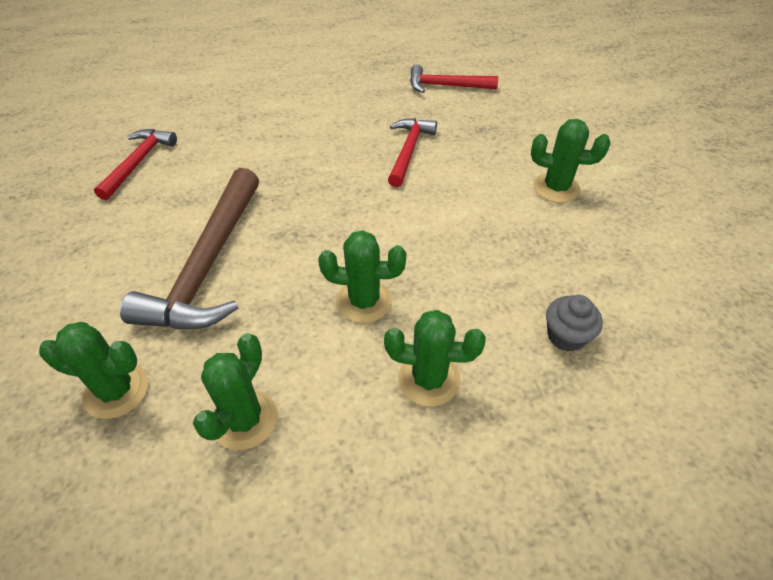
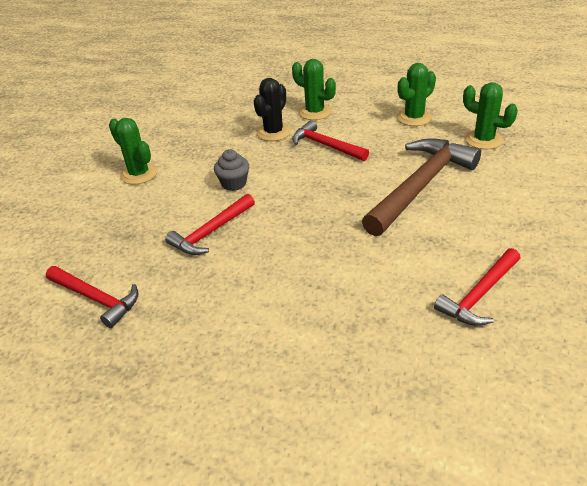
camera: 150 degrees left, 10 degrees down
green cactus [318,230,407,323] -> red hammer [292,120,369,161]
grey cupcake [546,295,603,352] -> grey cupcake moved to [214,149,249,191]
none -> black cactus [254,78,291,141]

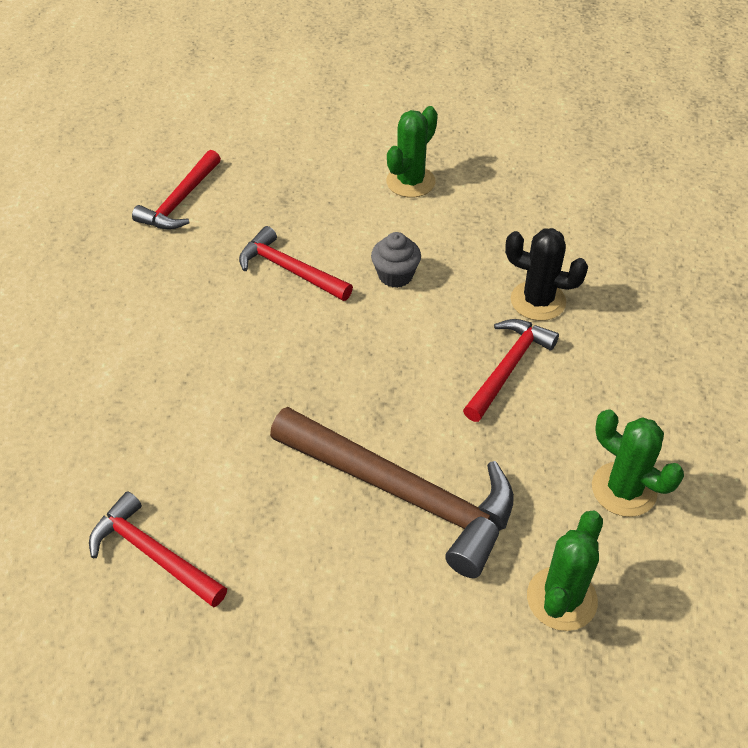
camera: 80 degrees right, 10 degrees up
green cactus [292,59,336,120] -> none

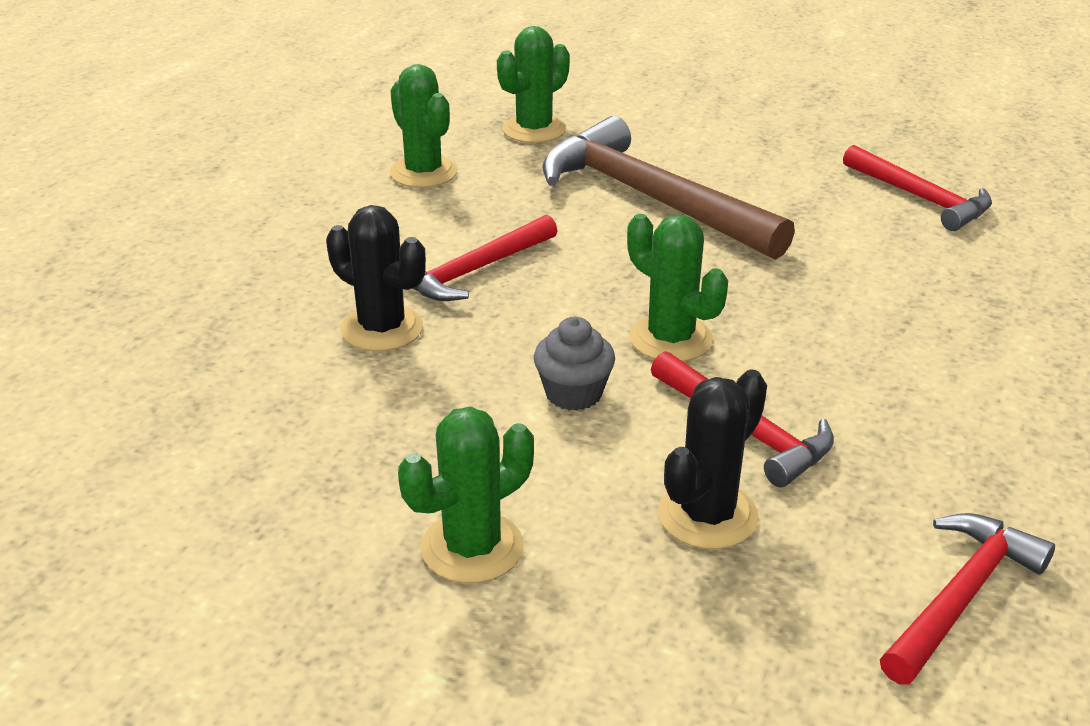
camera: 165 degrees left, 15 degrees down
none -> green cactus [627,214,728,362]
none -> black cactus [658,369,767,549]

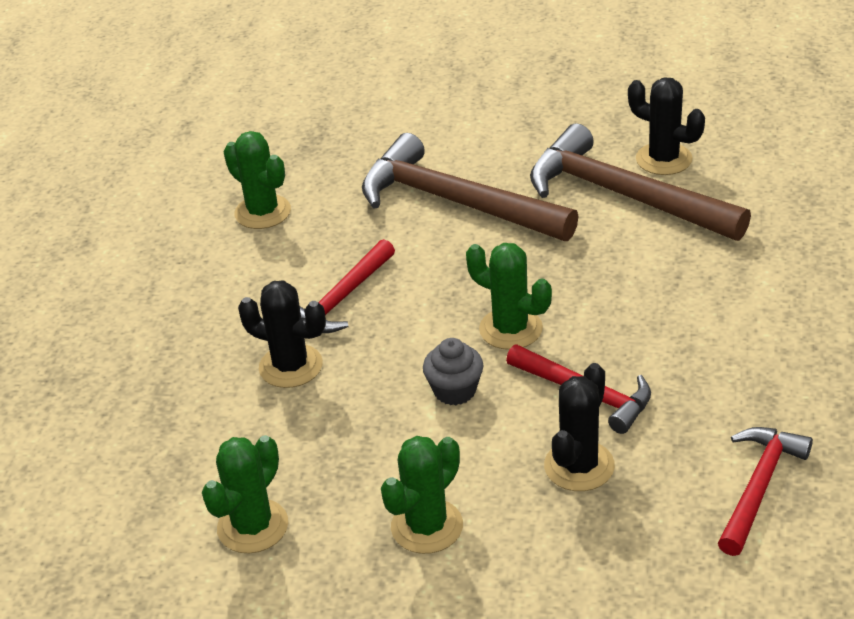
camera: 10 degrees left, 5 degrees up
green cactus [497,26,570,143] -> green cactus moved to [202,435,288,553]
red hammer [843,145,992,231] -> black cactus [628,77,705,175]
none -> brown hammer [530,123,751,241]

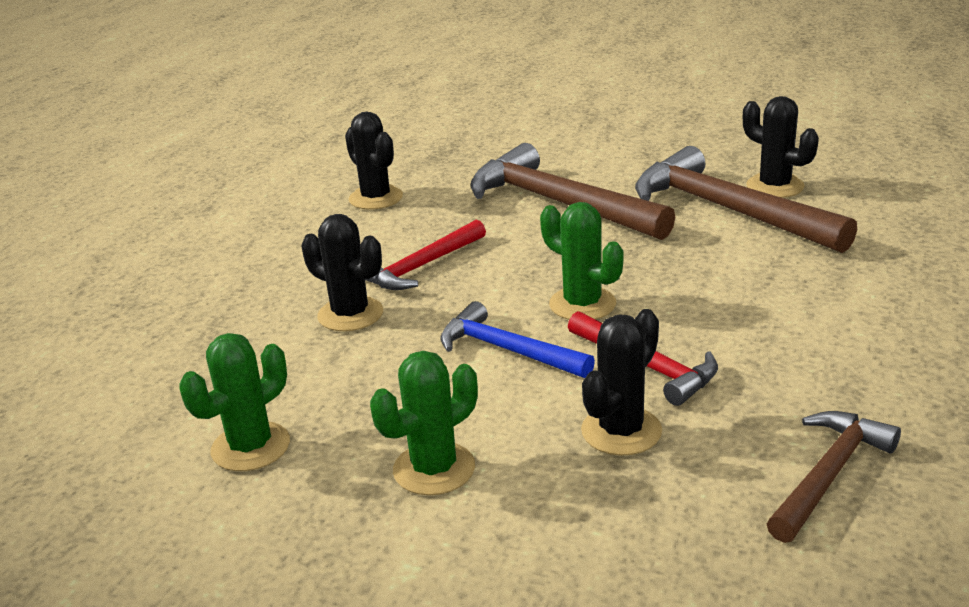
camera: 10 degrees right, 10 degrees down
green cactus [224,131,291,229] -> black cactus [345,112,403,210]
grey cupcake [423,338,483,405] -> blue hammer [440,301,595,378]
red hammer [718,427,813,556] -> brown hammer [767,411,901,543]

